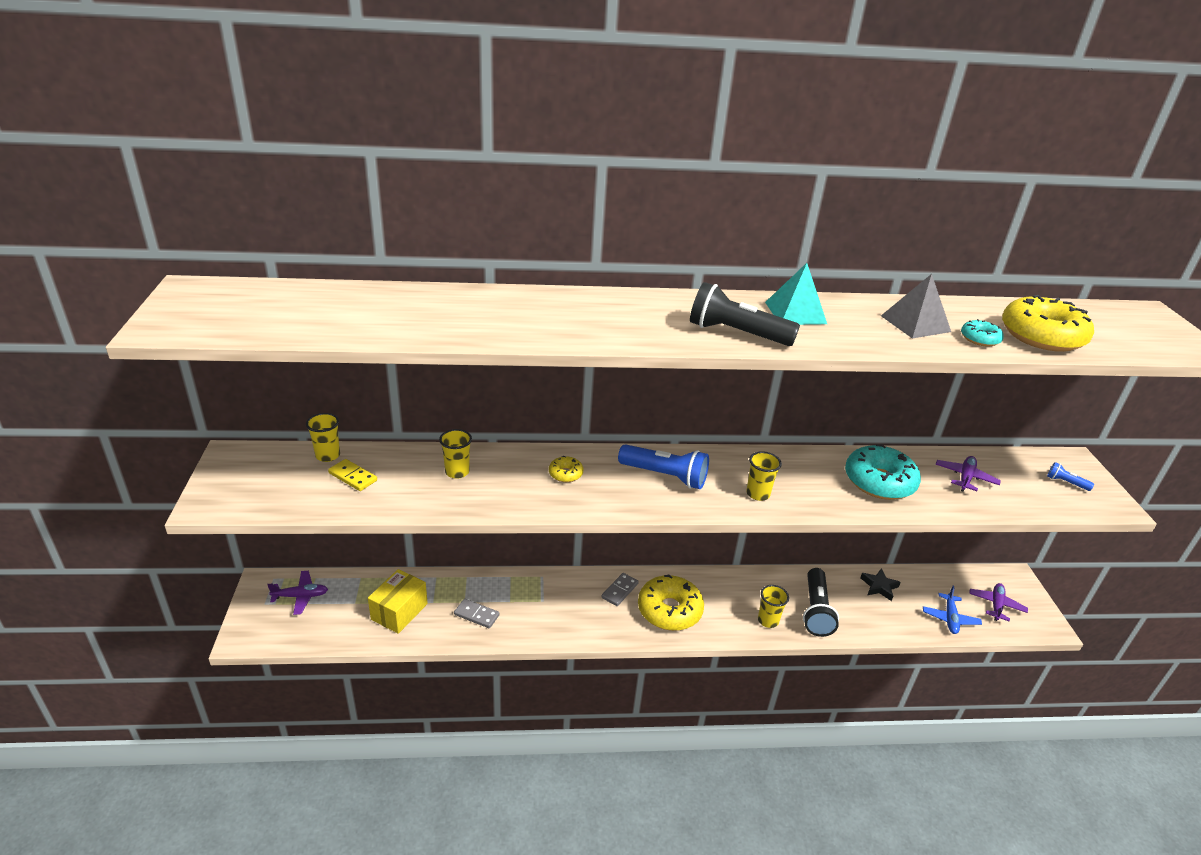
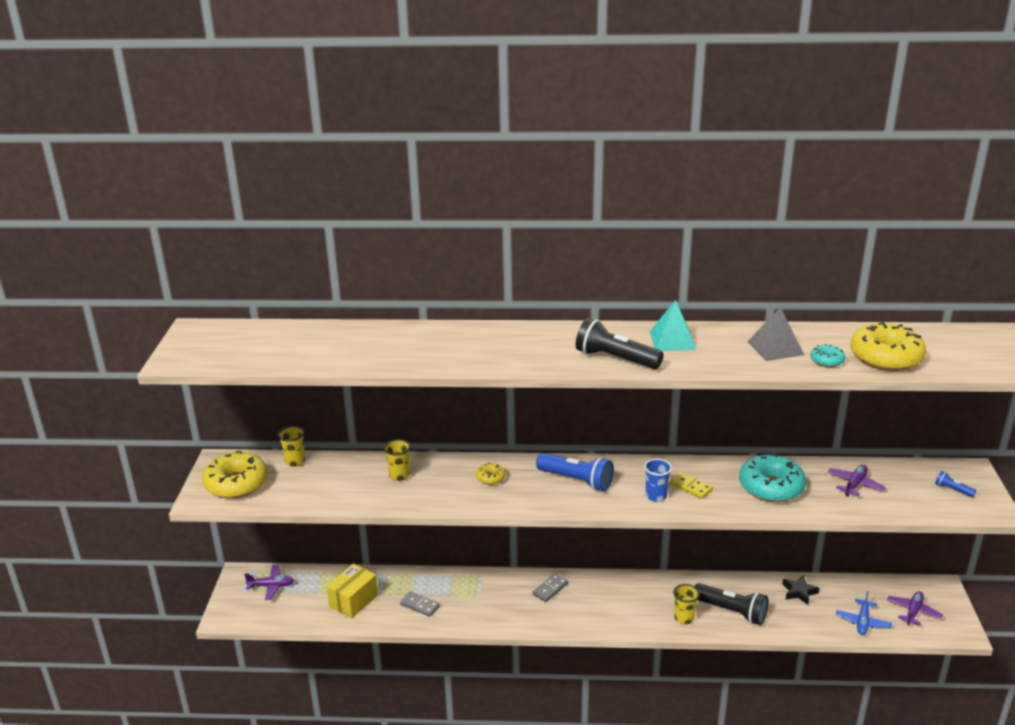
camera: 10 degrees right, 5 degrees down
yellow domino [328,459,377,491] -> yellow domino moved to [669,472,713,499]
yellow donut [638,574,704,631] -> yellow donut moved to [202,451,268,499]
yellow cup [746,451,782,501] -> blue cup [644,459,672,502]
black flashlight [803,568,839,637] -> black flashlight turned 75 degrees counterclockwise [694,583,768,625]

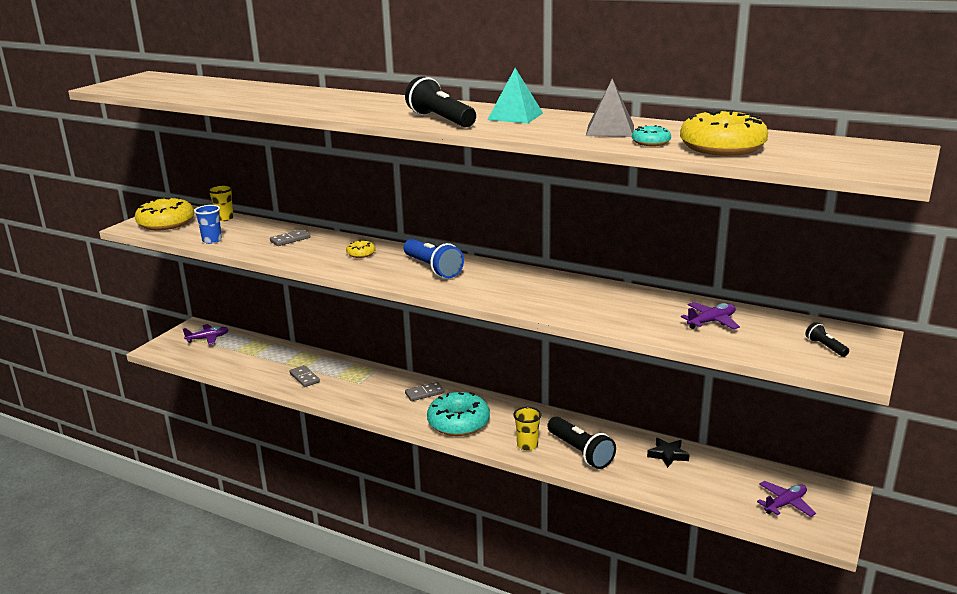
camera: 25 degrees right, 5 degrees down
purple plane [244,565,294,600] -> purple plane turned 45 degrees counterclockwise [183,324,229,345]
yellow box [326,563,378,618] -> none
yellow cup [384,439,411,481] -> grey domino [270,229,310,246]
blue cup [644,459,672,502] -> blue cup moved to [194,205,222,244]
yellow domino [669,472,713,499] -> none
turquoise donut [739,453,806,502] -> turquoise donut moved to [427,392,490,436]
blue plane [836,591,892,635] -> none
blue flashlight [935,471,976,497] -> black flashlight [805,322,849,357]

